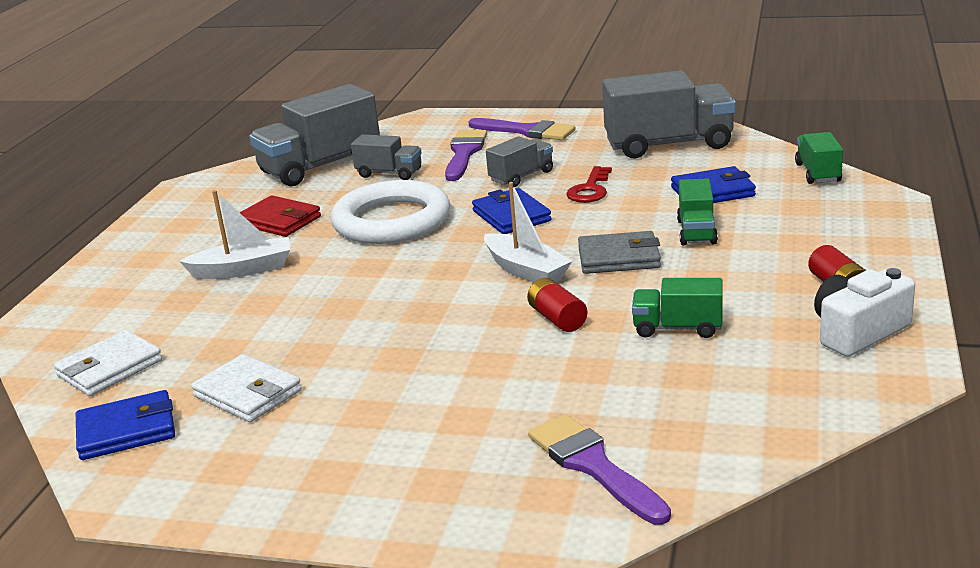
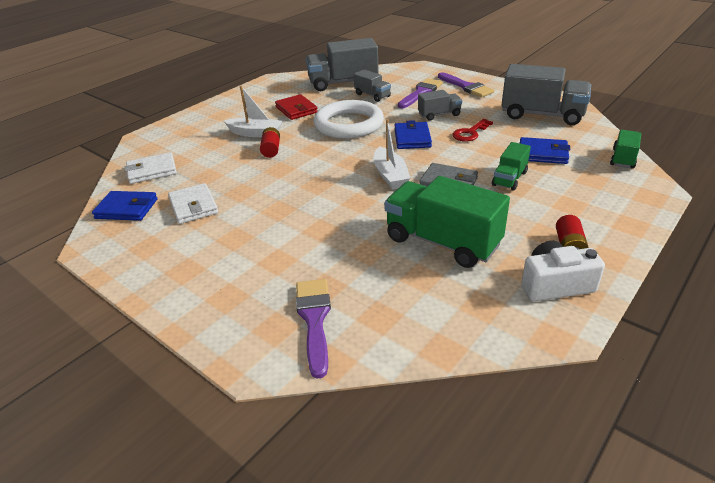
camera: 25 degrees right, 10 degrees up
red battery [527,278,587,332] -> red battery moved to [260,127,280,158]
green truck [632,278,723,338] -> green truck [384,176,510,268], size x1.90

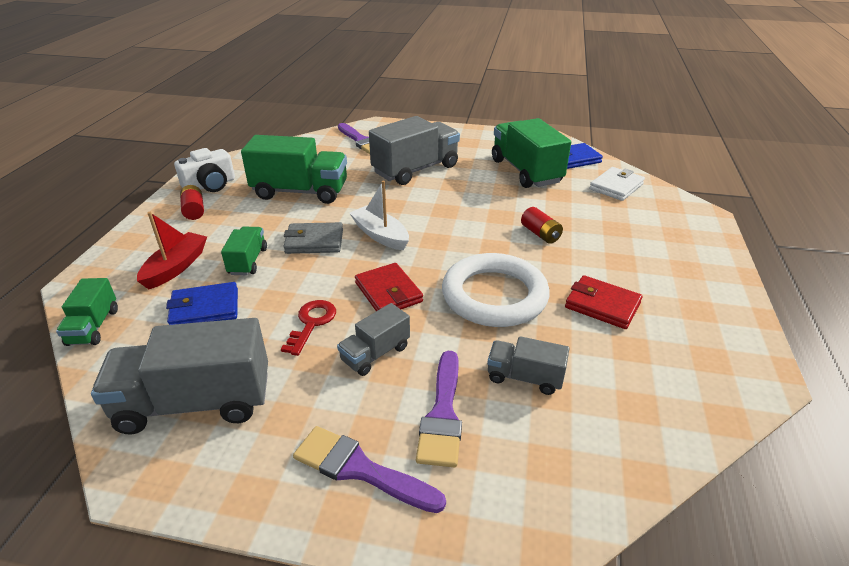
camera: 150 degrees right, 0 degrees up
white wallet [168,183,218,224] -> green truck [492,118,571,188]
white boat [224,86,283,137] -> none
grey truck [306,38,379,91] -> grey truck moved to [369,116,460,185]
blue wallet [394,120,432,149] -> red wallet [355,263,423,311]
none -> red boat [137,212,207,289]

